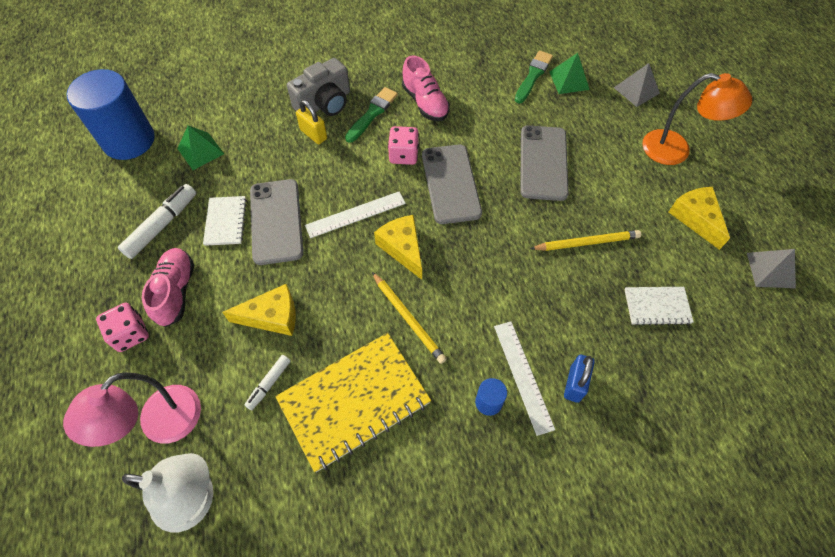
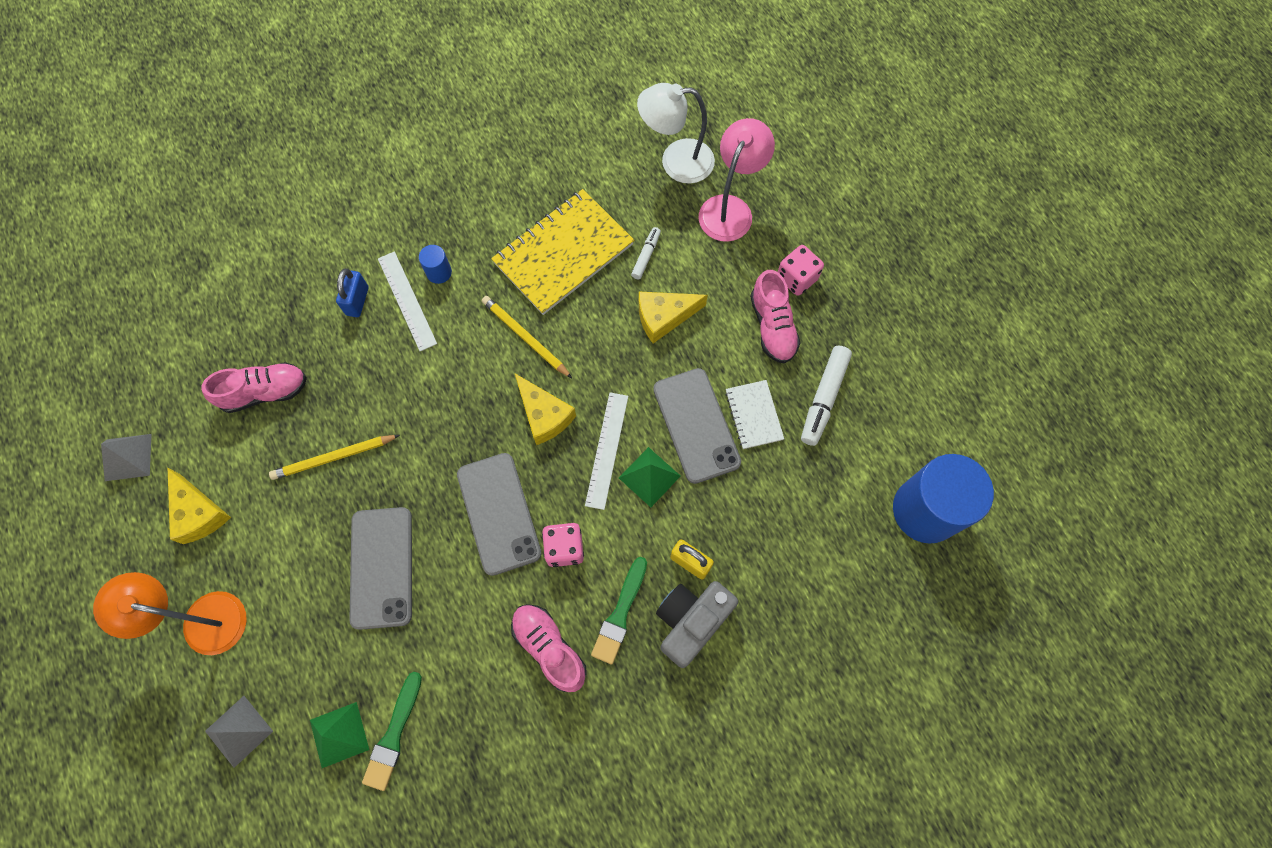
camera: 170 degrees right, 10 degrees up
green pyramid [177,125,224,170] -> green pyramid moved to [619,447,680,507]
white ruler [305,192,406,238] -> white ruler turned 45 degrees counterclockwise [585,392,628,510]
white notebook [624,287,694,326] -> pink shoe [201,362,307,413]

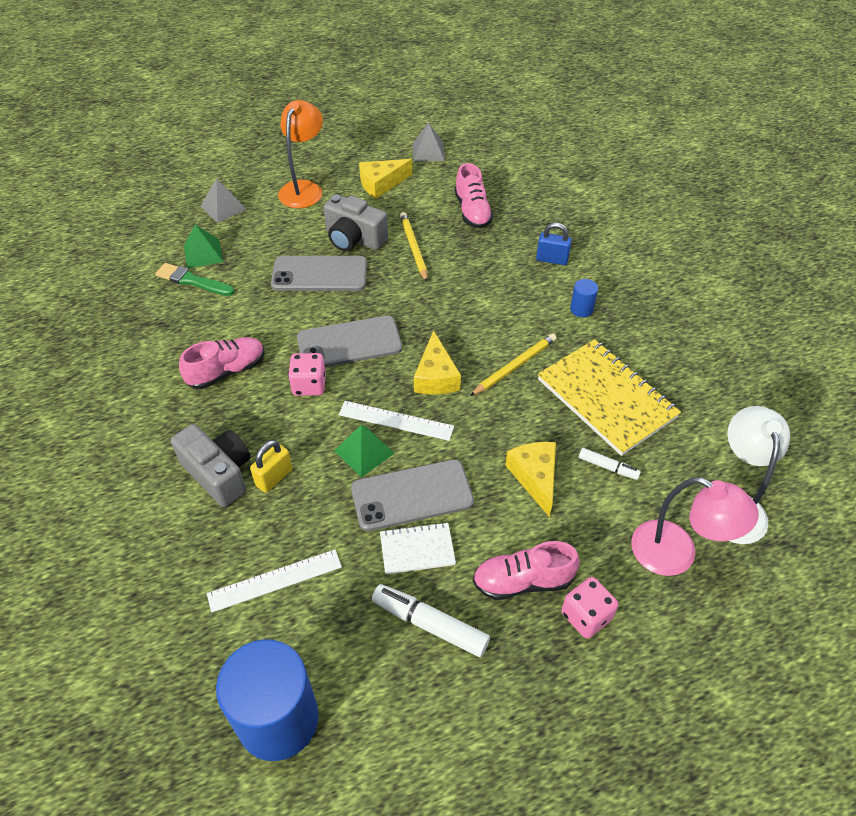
camera: 95 degrees right, 20 degrees down
white ruler [378,251,437,351] -> white ruler moved to [207,549,342,613]
yellow cheese [515,374,576,445] -> yellow cheese turned 60 degrees counterclockwise [414,330,461,395]
green brush [591,557,647,664] -> none
none -> grey camera [324,194,388,251]

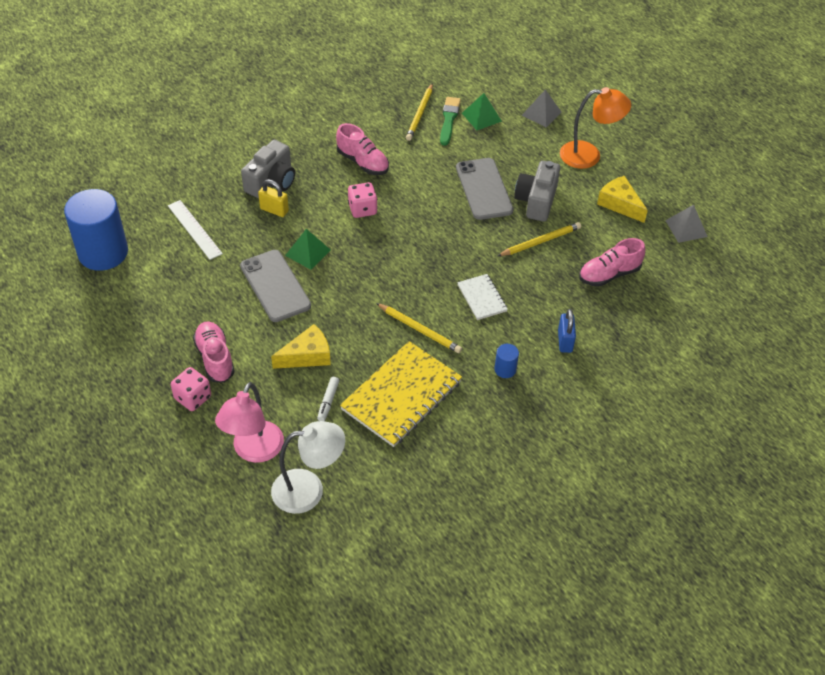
camera: 75 degrees right, 0 degrees up
grey phone [297,316,402,367] -> none
white ruler [339,401,454,441] -> none
white marker [372,584,490,657] -> none
white notebook [380,522,456,574] -> white notebook moved to [457,274,508,320]
yellow cheese [414,330,461,395] -> none
none -> yellow pencil [406,83,433,141]

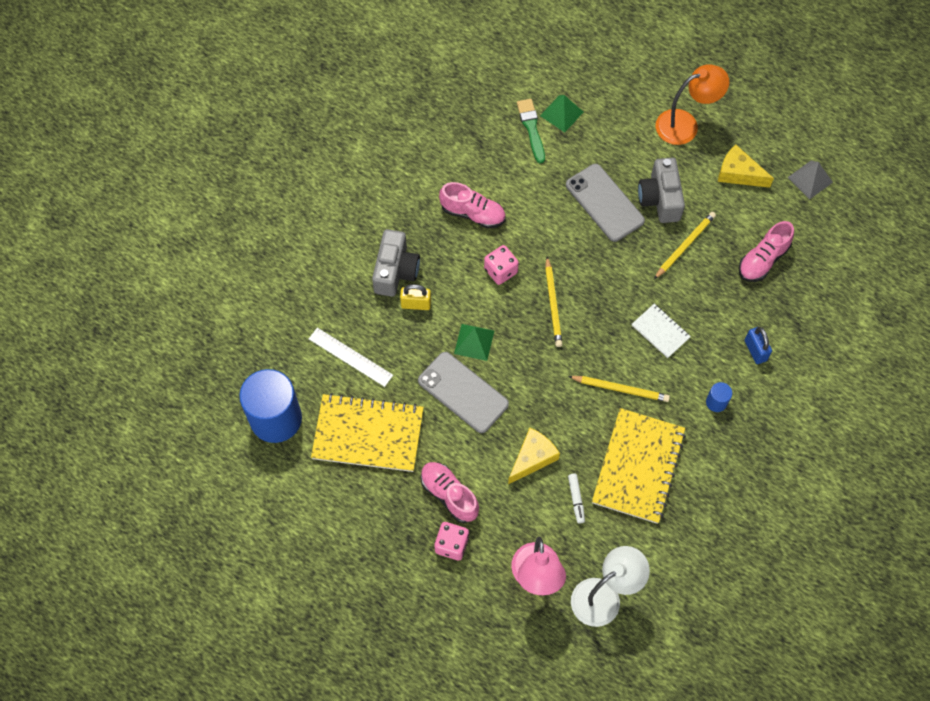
camera: 20 degrees left, 15 degrees up
yellow pencil [406,83,433,141] -> yellow pencil moved to [545,257,563,347]
grey pyramid [522,90,562,127] -> none
none -> yellow notebook [311,393,424,472]

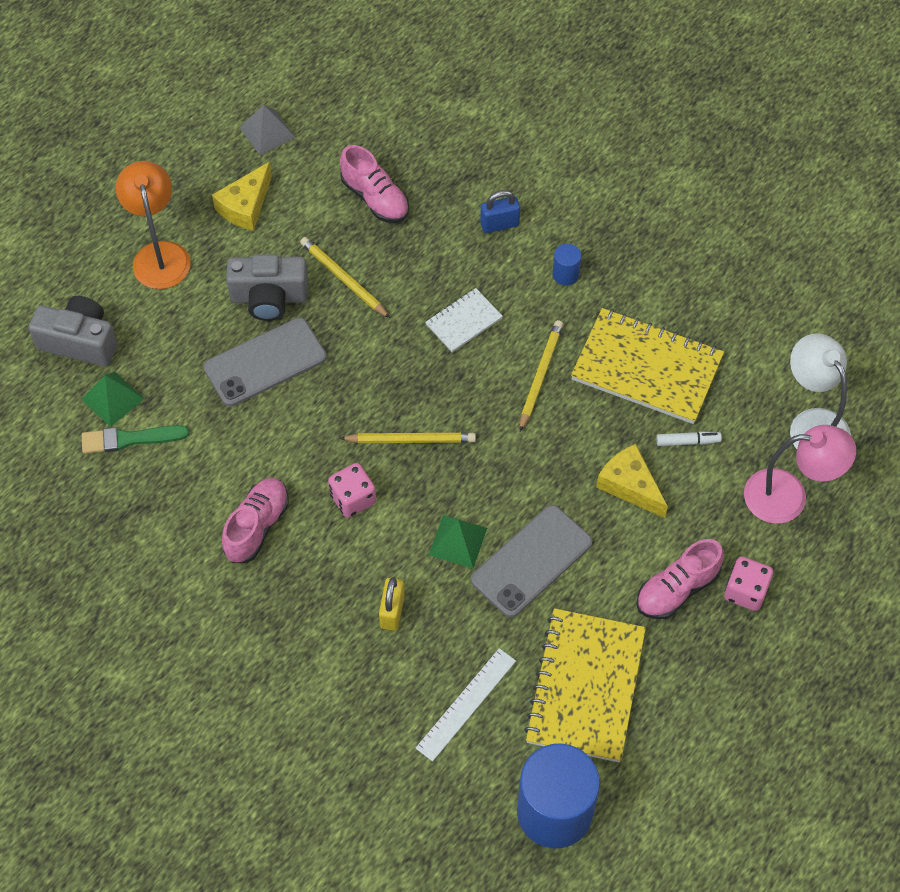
camera: 85 degrees left, 5 degrees down
grey camera [372,229,420,297] -> grey camera moved to [29,296,117,366]

